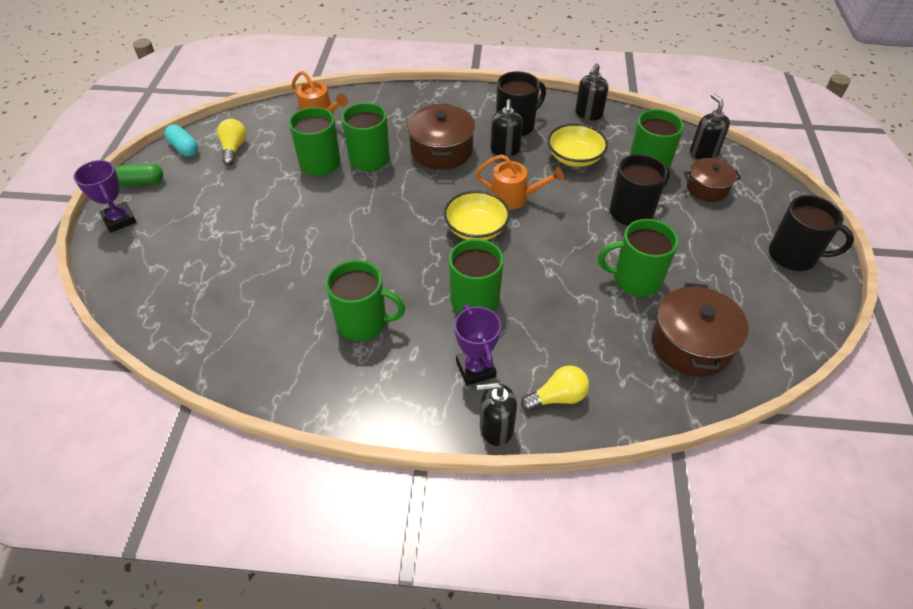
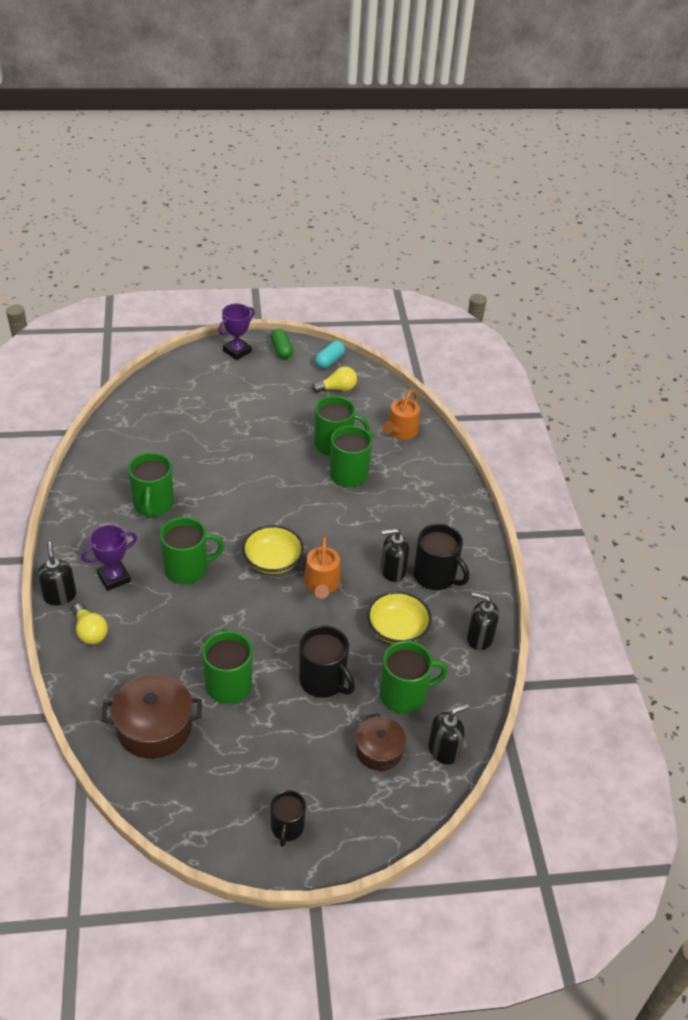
camera: 75 degrees right, 5 degrees down
brown pot [407,104,475,170] -> none
black mug [769,195,854,271] -> black mug [270,790,306,847], size x0.65

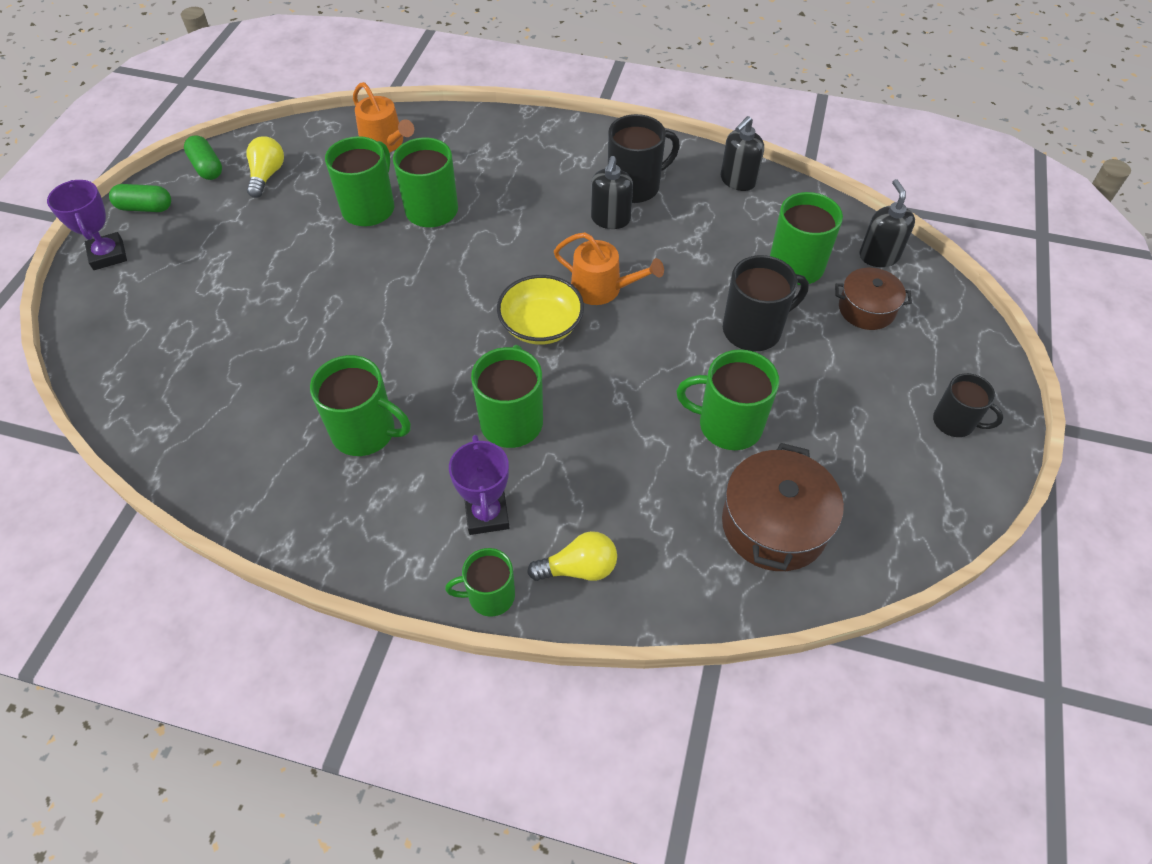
camera: 65 degrees left, 10 degrees up
black soap dispenser [38,542,76,605] -> green mug [445,548,515,617]
turquoise capsule [315,341,345,369] -> green capsule [184,135,222,180]
yellow bowl [367,591,432,644] -> none

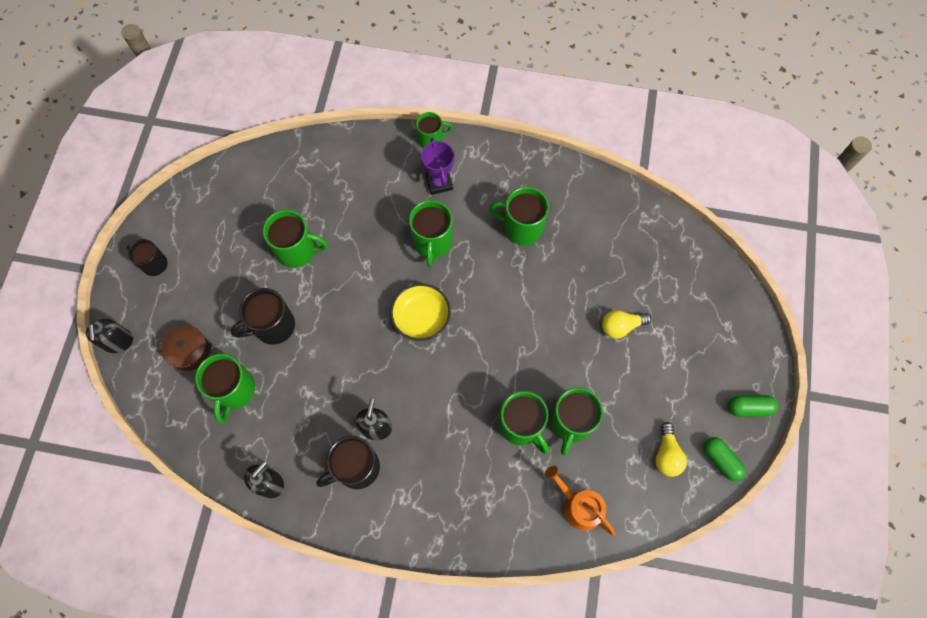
camera: 175 degrees right, 15 degrees up
purple trophy [47,180,127,270] -> none
yellow light bulb [527,531,617,581] -> yellow light bulb moved to [602,310,652,339]
orange watering can [554,232,664,305] -> none
brown pot [722,443,844,571] -> none
black soap dispenser [860,179,915,267] -> black soap dispenser moved to [86,319,133,353]

